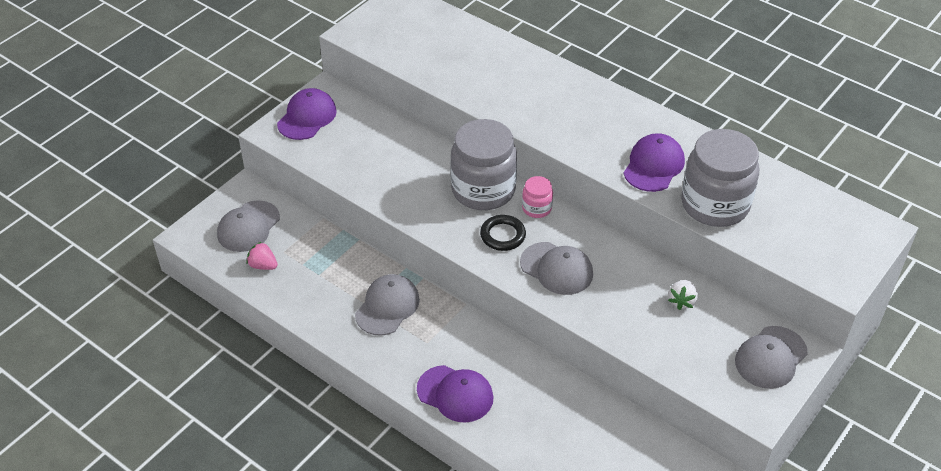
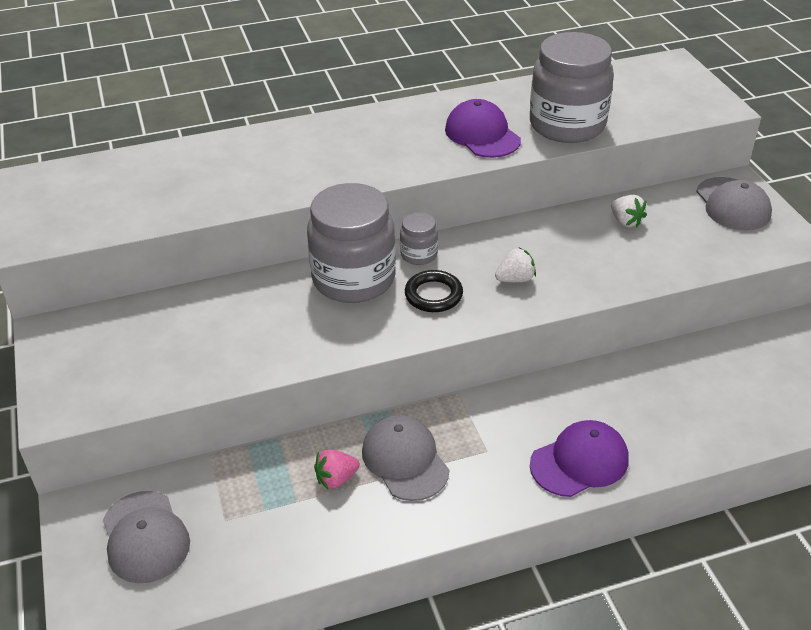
camera: 55 degrees left, 5 degrees down
pink strawberry [246,242,278,270] -> pink strawberry moved to [314,449,360,489]
purple cap [277,88,337,140] -> none
grey cap [520,242,593,295] -> white strawberry [495,247,536,283]
pink jar [522,176,553,218] -> grey jar [400,212,438,265]

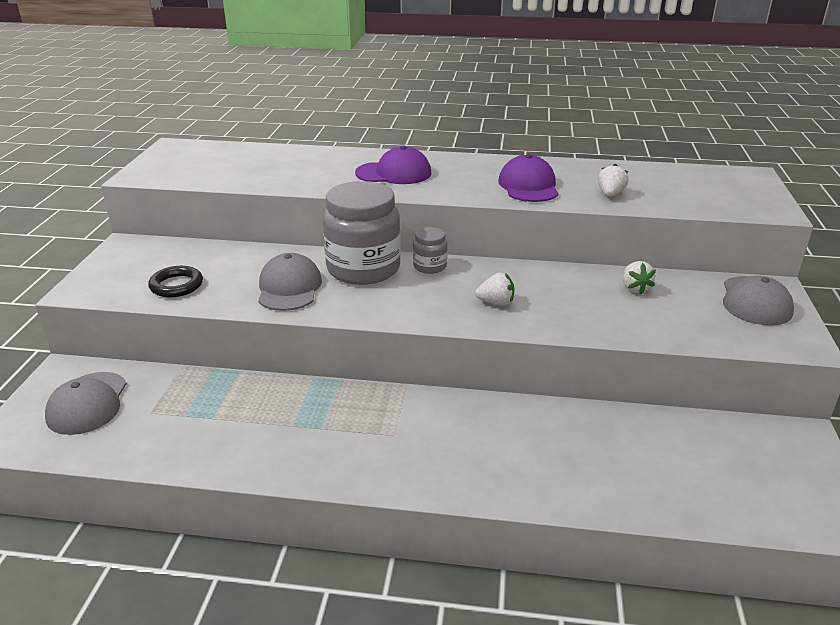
camera: 25 degrees right, 10 degrees down
pink strawberry [314,449,360,489] -> none
grey cap [362,415,449,501] -> grey cap moved to [258,253,322,311]
black ring [405,270,463,312] -> black ring moved to [148,266,203,297]
grey jar [530,32,614,143] -> white strawberry [598,163,629,197]
purple cap [530,420,628,497] -> purple cap moved to [355,146,431,184]

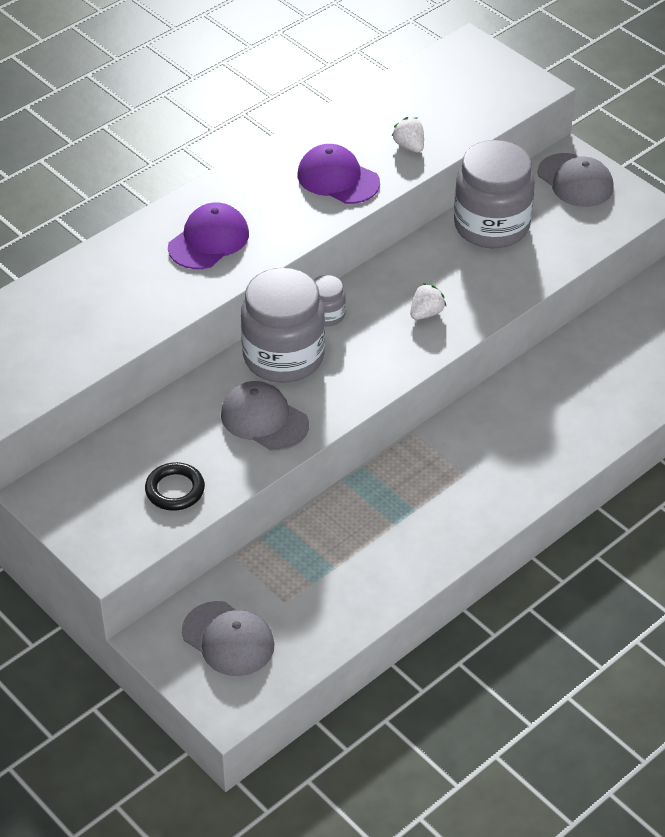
camera: 50 degrees left, 15 degrees up
white strawberry [623,261,656,294] -> grey jar [454,140,535,248]

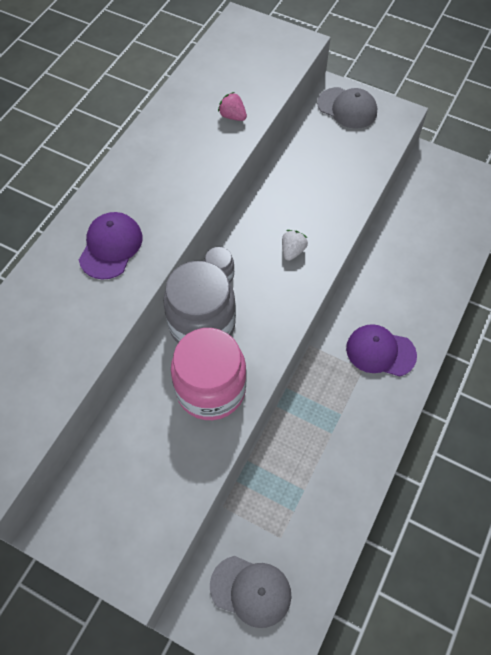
camera: 20 degrees left, 15 degrees up
black ring [145,462,205,511] -> none
grey cap [221,381,309,451] -> pink jar [171,328,246,420]
purple cap [298,144,380,204] -> purple cap moved to [346,324,417,377]
white strawberry [391,117,424,152] -> pink strawberry [218,92,247,121]
grey jar [454,140,535,248] -> none

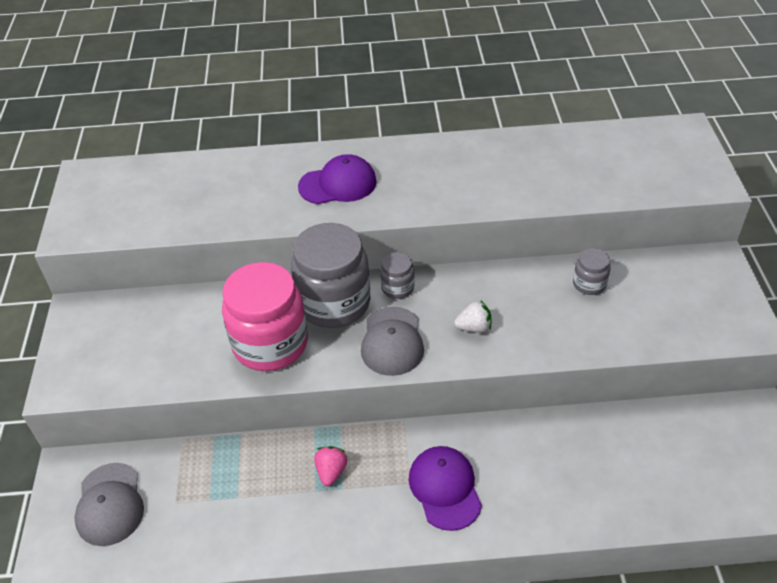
camera: 60 degrees right, 15 degrees down
pink strawberry [218,92,247,121] -> pink strawberry moved to [314,446,347,486]
grey cap [317,87,377,129] -> grey cap moved to [361,307,424,376]
none -> grey jar [573,248,611,295]

